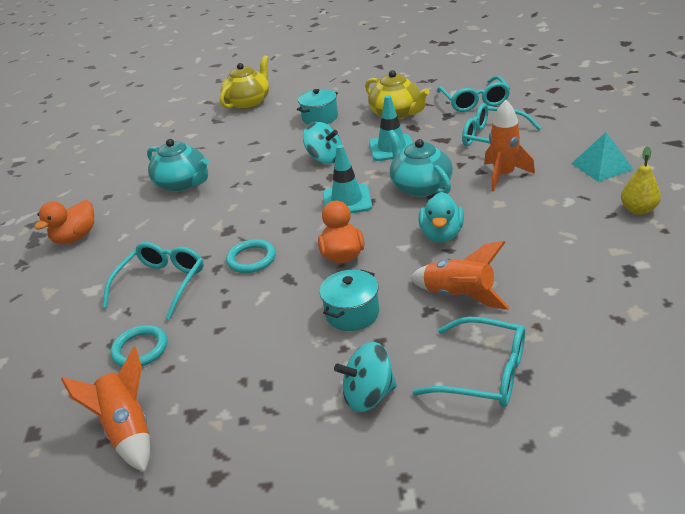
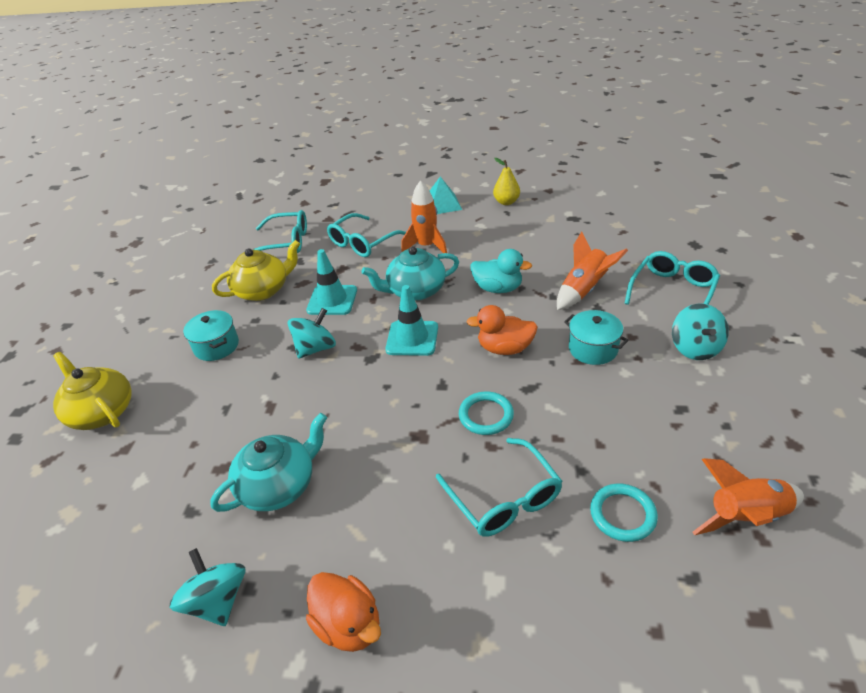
camera: 80 degrees left, 5 degrees up
turquoise glasses [102,242,204,320] -> turquoise glasses turned 150 degrees counterclockwise [436,438,562,536]
none -> turquoise spinning top [169,548,245,626]

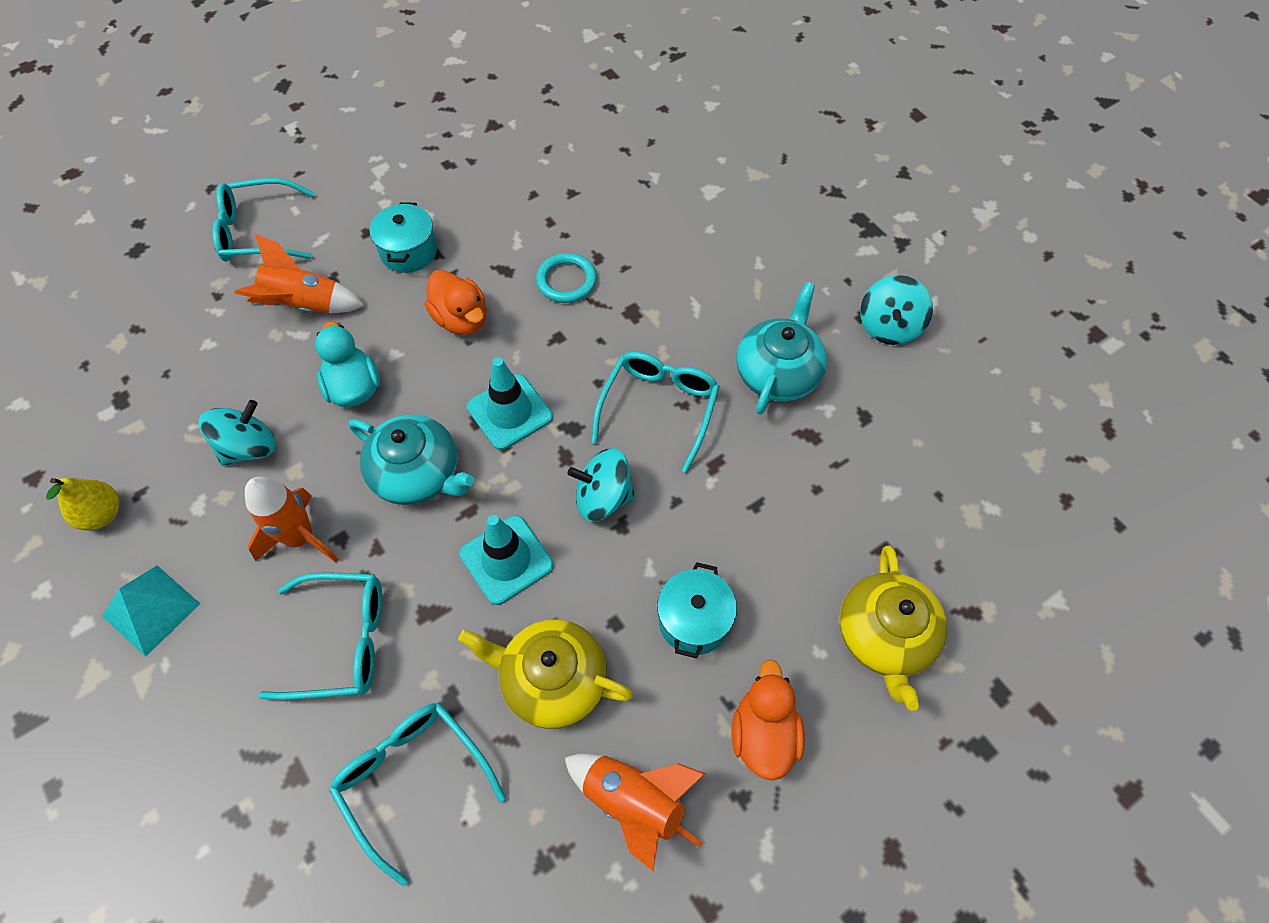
camera: 135 degrees left, 20 degrees up
turquoise teapot [210,413,327,512] -> turquoise teapot turned 105 degrees clockwise [736,282,827,415]
orange duck [306,572,381,652] -> orange duck moved to [732,659,805,780]
turquoise glasses [436,438,562,536] -> turquoise glasses moved to [591,352,720,473]
turquoise ring [590,484,658,542] -> none
turquoise spinning top [672,304,729,360] -> turquoise spinning top moved to [199,400,276,466]
orange rocket [692,458,804,535] -> orange rocket moved to [565,753,706,871]

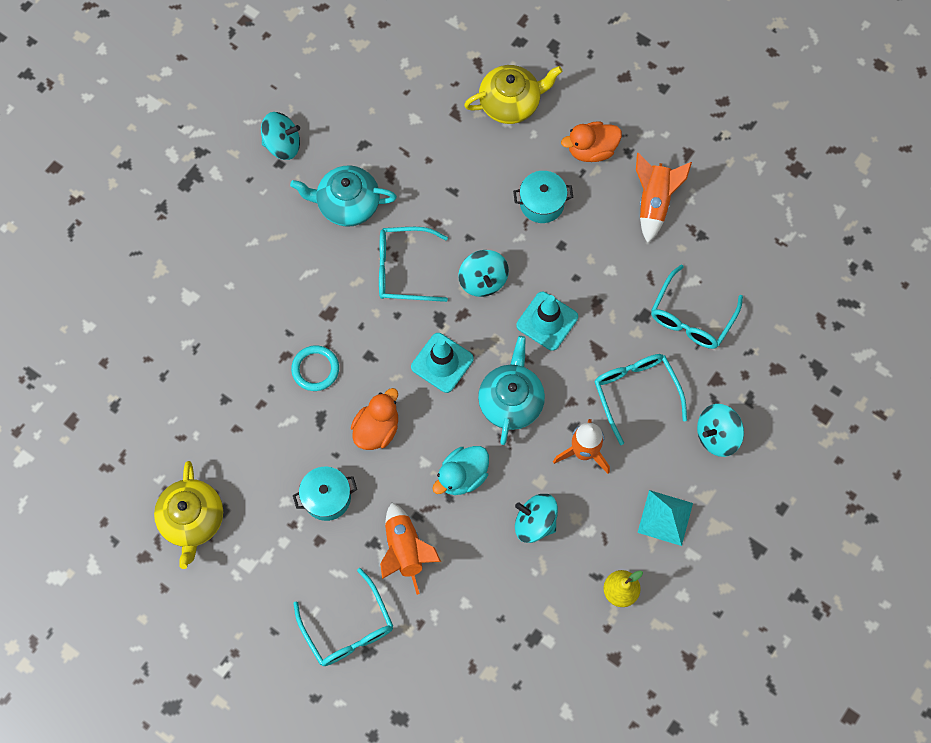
camera: 110 degrees left, 10 degrees up
yellow teapot [458,619,633,729] -> yellow teapot moved to [154,461,223,569]
none -> turquoise spinning top [697,404,744,457]

